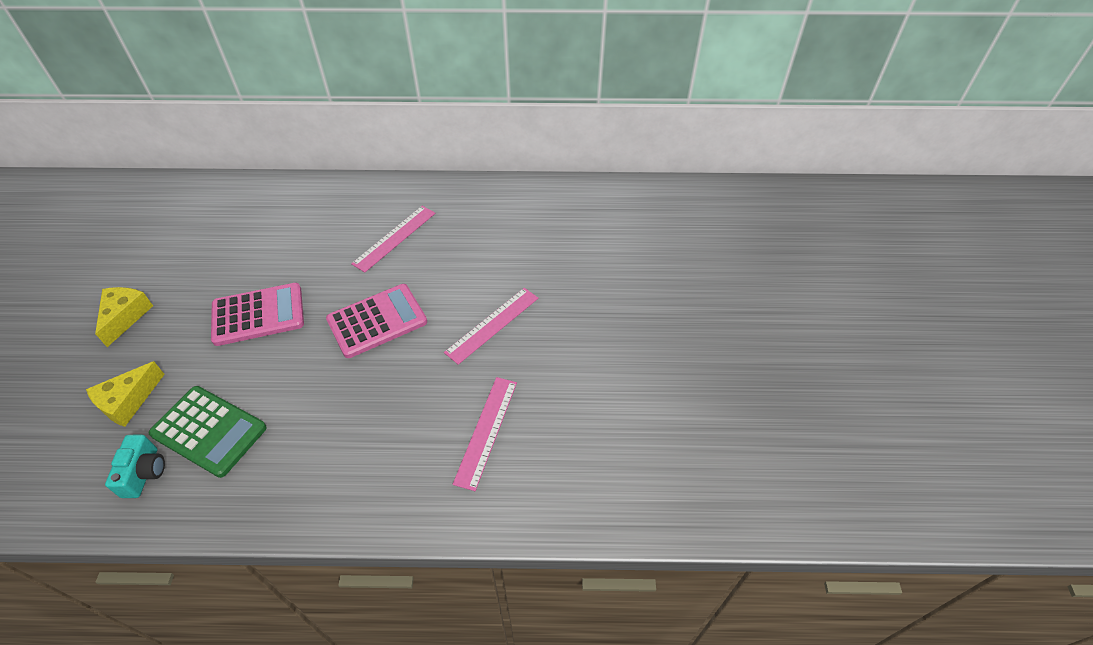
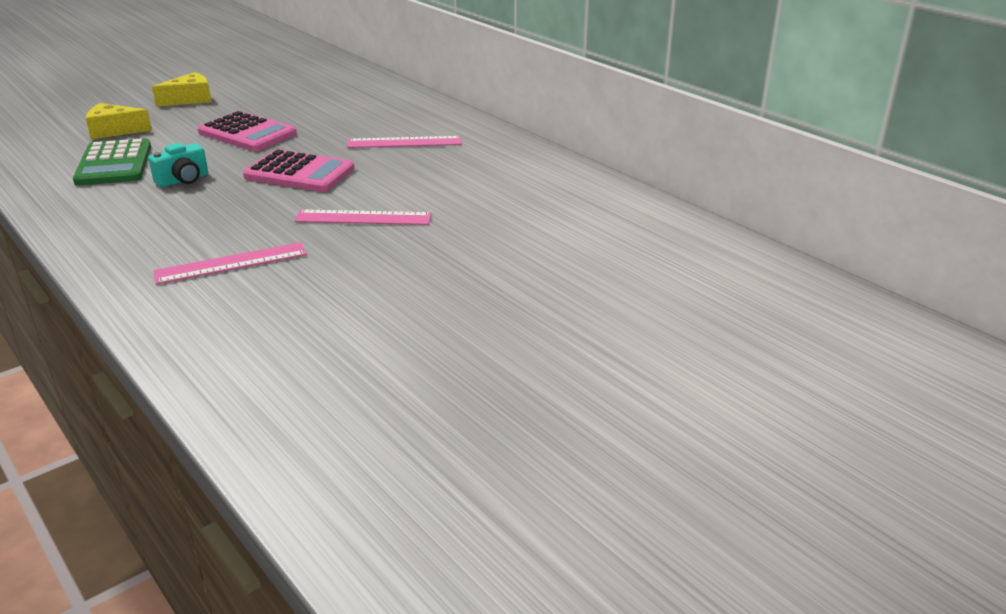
camera: 50 degrees right, 20 degrees down
turquoise camera [105,435,165,498] -> turquoise camera moved to [148,143,208,188]

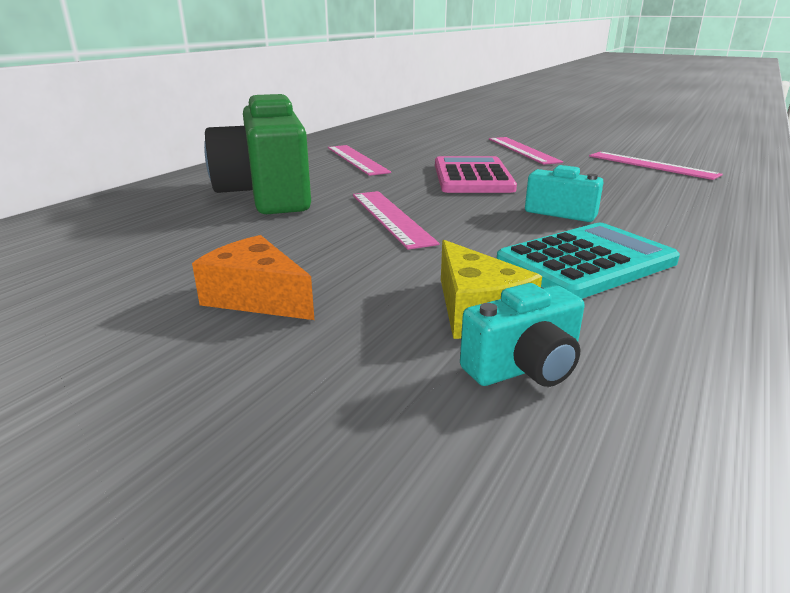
camera: 110 degrees left, 5 degrees down
green calculator [73,138,151,186] -> turquoise calculator [497,223,680,299]
yellow cheese [152,72,211,106] -> orange cheese [192,235,314,320]
pink calculator [198,111,297,151] -> pink ruler [353,191,439,250]
none -> green camera [204,94,311,214]
none -> turquoise camera [460,283,585,387]

